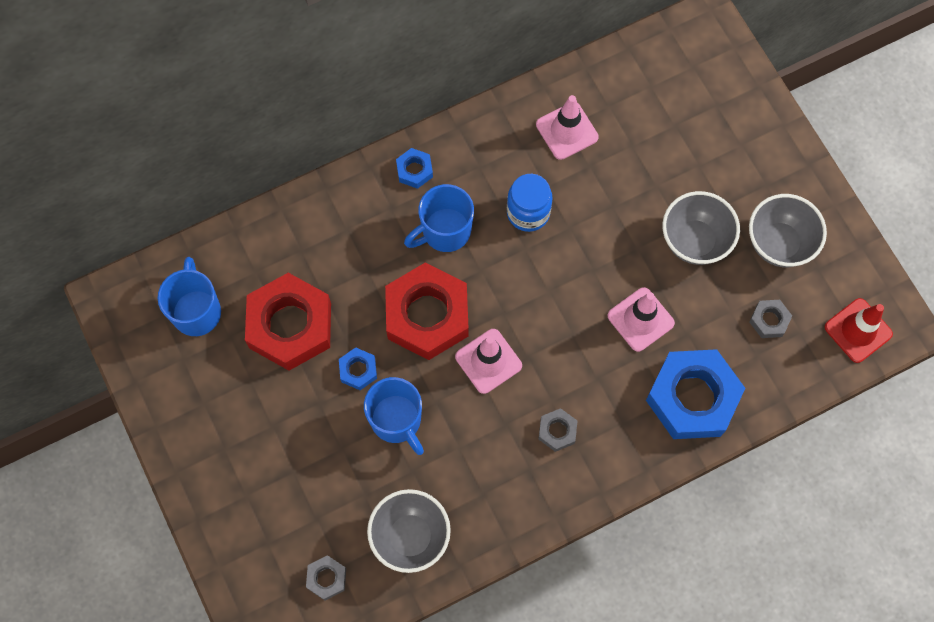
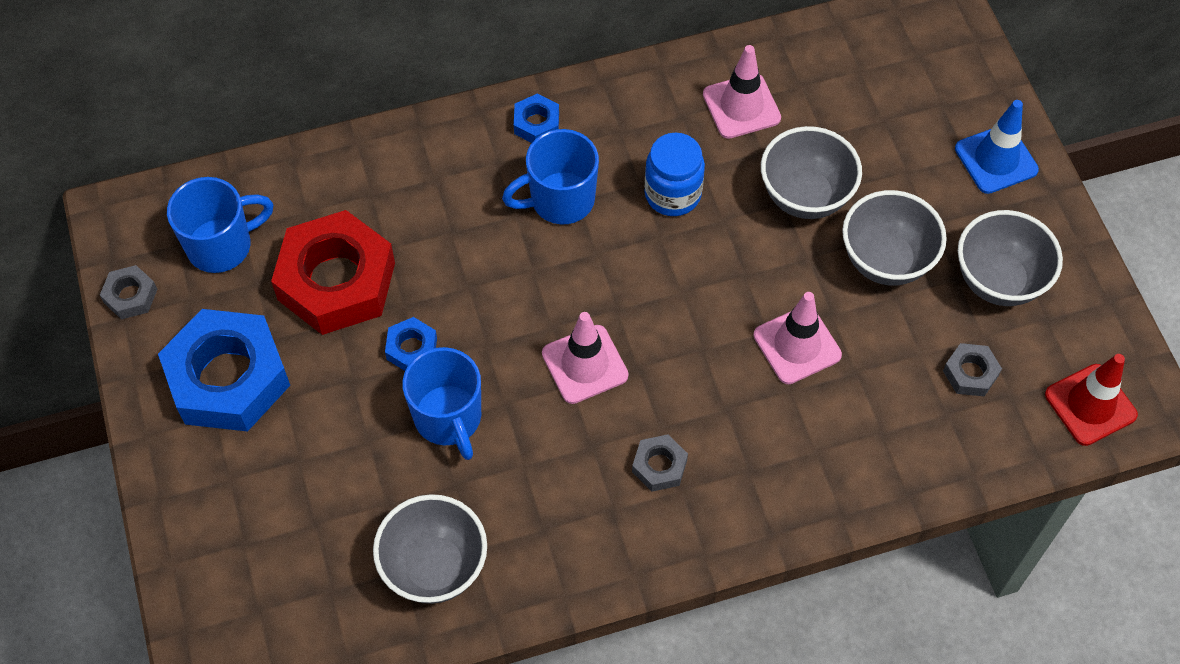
camera: 10 degrees right, 10 degrees down
blue mug [158,257,221,336] -> blue mug turned 60 degrees clockwise [167,177,273,273]
grey nut [306,555,346,601] -> grey nut moved to [100,265,158,320]
red nut [385,262,469,360] -> none
blue nut [646,349,745,439] -> blue nut moved to [158,309,290,432]
none -> grey bowl [761,126,862,219]
none -> blue traffic cone [955,100,1039,194]

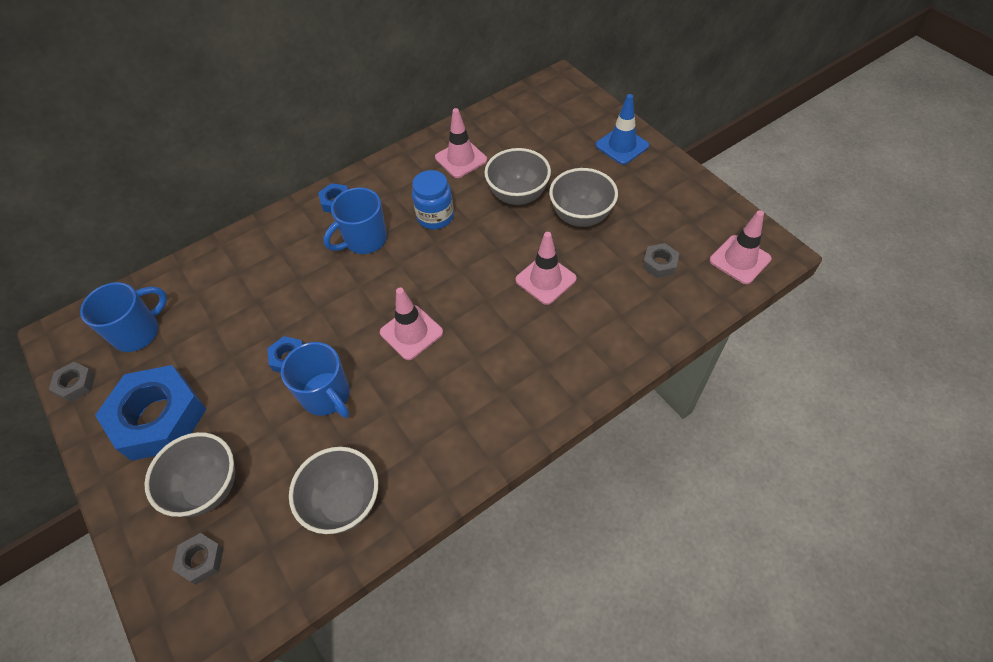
camera: 15 degrees left, 5 degrees down
red nut [271,210,395,335] -> none
grey nut [632,434,688,492] -> grey nut moved to [172,533,224,585]
grey bowl [958,210,1063,306] -> grey bowl moved to [144,432,235,517]
red traffic cone [1045,354,1138,446] -> pink traffic cone [709,210,771,284]

